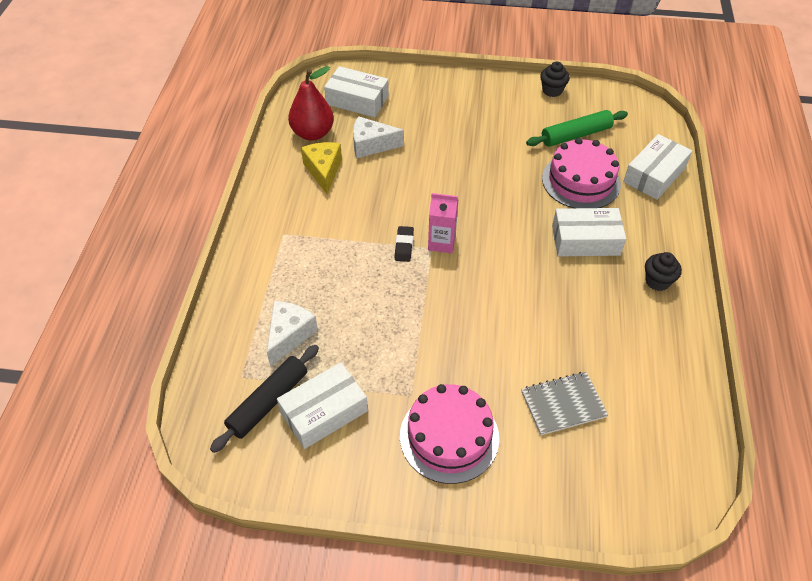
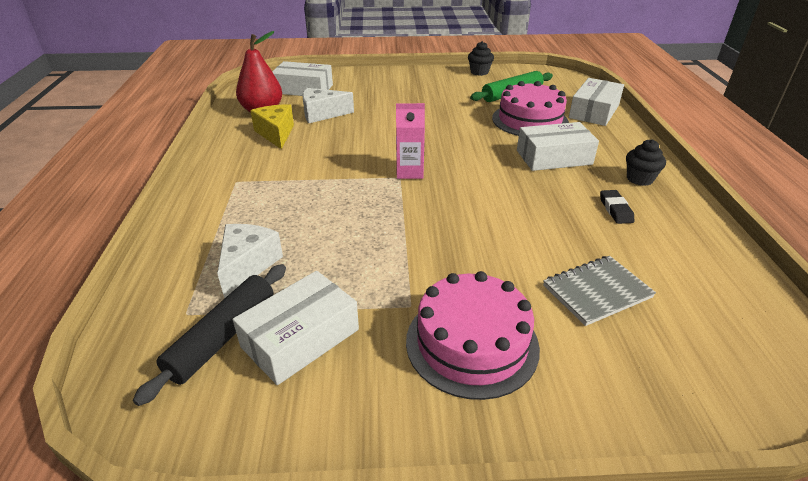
camera: 10 degrees left, 15 degrees down
black eraser [395,226,414,262] -> black eraser moved to [600,190,635,224]

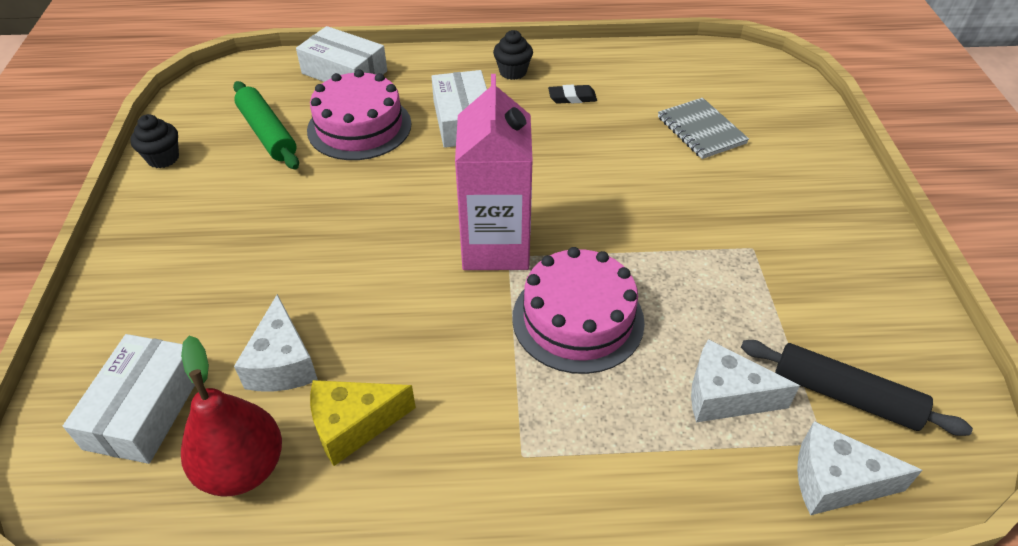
camera: 90 degrees left, 10 degrees up
white box [232,271,359,385] -> none
pink carton [396,103,425,179] -> pink carton [455,74,533,270], size x1.81
pink cake [406,271,540,400] -> pink cake moved to [512,247,645,374]
none -> white cheese [797,421,923,515]

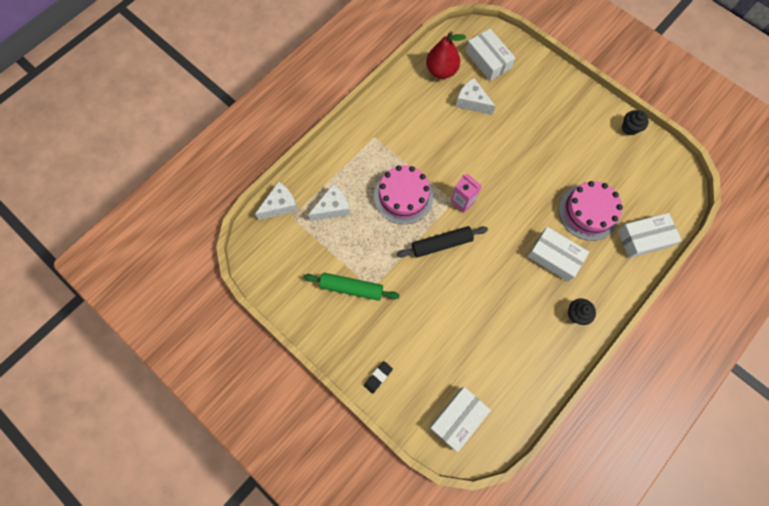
camera: 135 degrees right, 25 degrees up
green rolling pin [233,81,299,170] -> green rolling pin moved to [304,273,400,301]
yellow cheese [310,380,416,466] -> none
pink carton [455,74,533,270] -> pink carton [451,174,482,213], size x0.55
black eraser [548,85,597,104] -> black eraser moved to [364,361,393,394]
grey notebook [658,98,749,159] -> none
black rolling pin [741,340,973,436] -> black rolling pin moved to [397,226,488,258]
none -> white box [429,387,491,452]

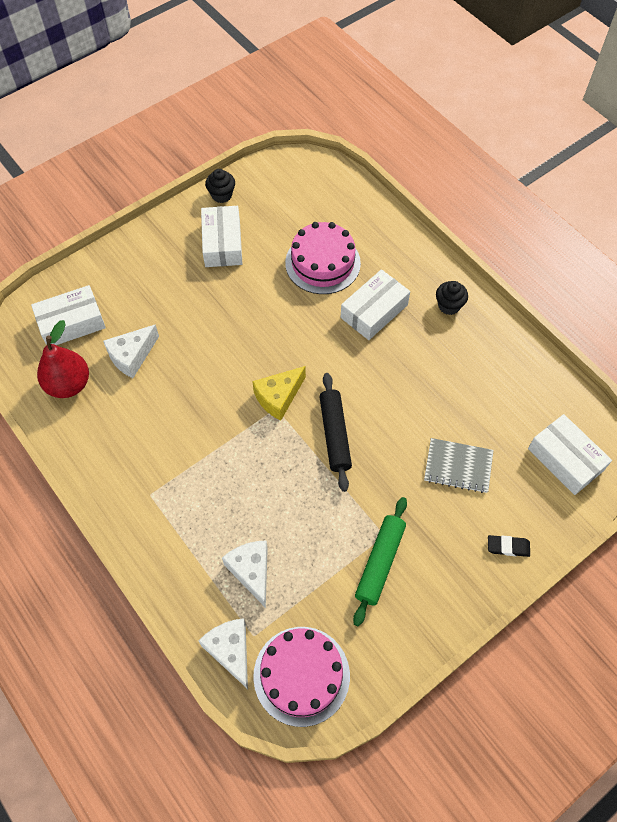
camera: 80 degrees left, 10 degrees down
black eraser [364,361,393,394] -> black eraser turned 45 degrees counterclockwise [488,535,530,557]
pink cake [374,165,433,224] -> pink cake moved to [253,627,350,727]
pink carton [451,174,482,213] -> yellow cheese [252,366,306,421]
white box [617,213,682,258] -> white box moved to [201,206,242,267]
none -> grey notebook [424,438,494,493]

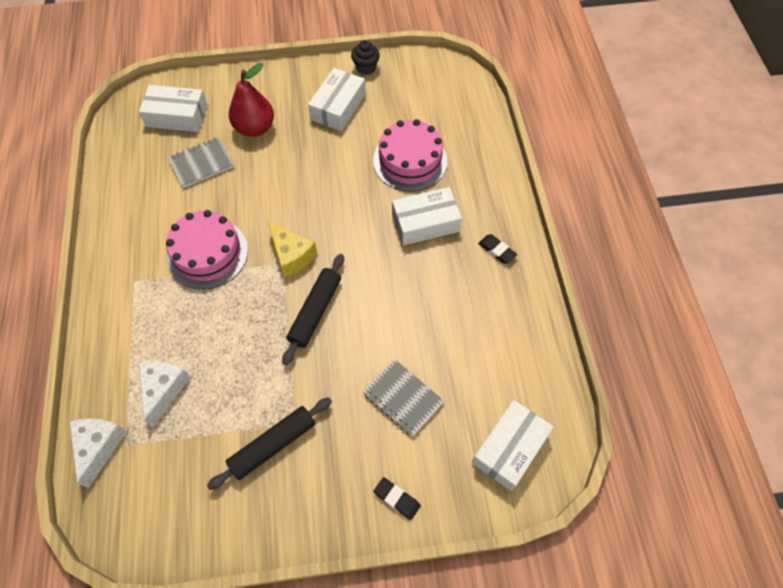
camera: 30 degrees right, 0 degrees up
red pear [37,320,89,398] -> red pear moved to [229,63,274,137]
white cheese [103,324,159,378] -> grey notebook [168,137,234,188]
yellow cheese [252,366,306,421] -> yellow cheese turned 120 degrees counterclockwise [267,221,317,277]
pink cake [253,627,350,727] -> pink cake moved to [166,210,248,289]
green rolling pin [353,497,407,626] -> black rolling pin [207,397,332,490]
black cupcake [436,281,468,315] -> black eraser [478,234,517,264]
white box [528,414,612,495] -> white box turned 45 degrees clockwise [472,400,554,491]

